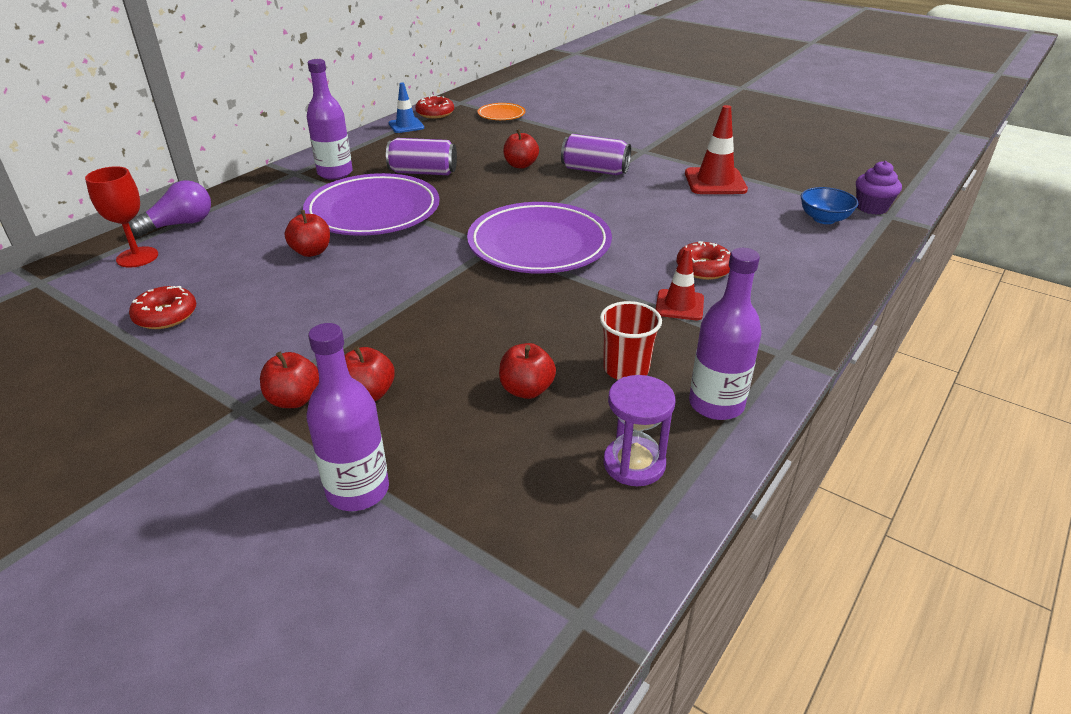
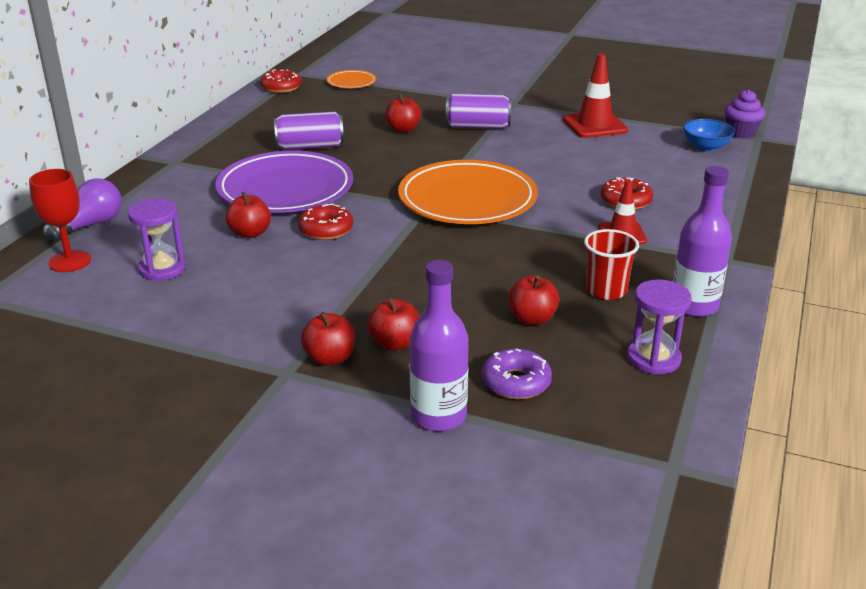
camera: 15 degrees left, 5 degrees down
red donut [129,286,196,329] -> red donut moved to [298,203,353,240]
purple bottle [307,59,353,180] -> none
blue traffic cone [388,82,424,133] -> none
purple plate [467,202,612,274] -> orange plate [398,160,538,224]
none -> purple hourglass [128,198,186,281]
none -> purple donut [482,348,552,399]

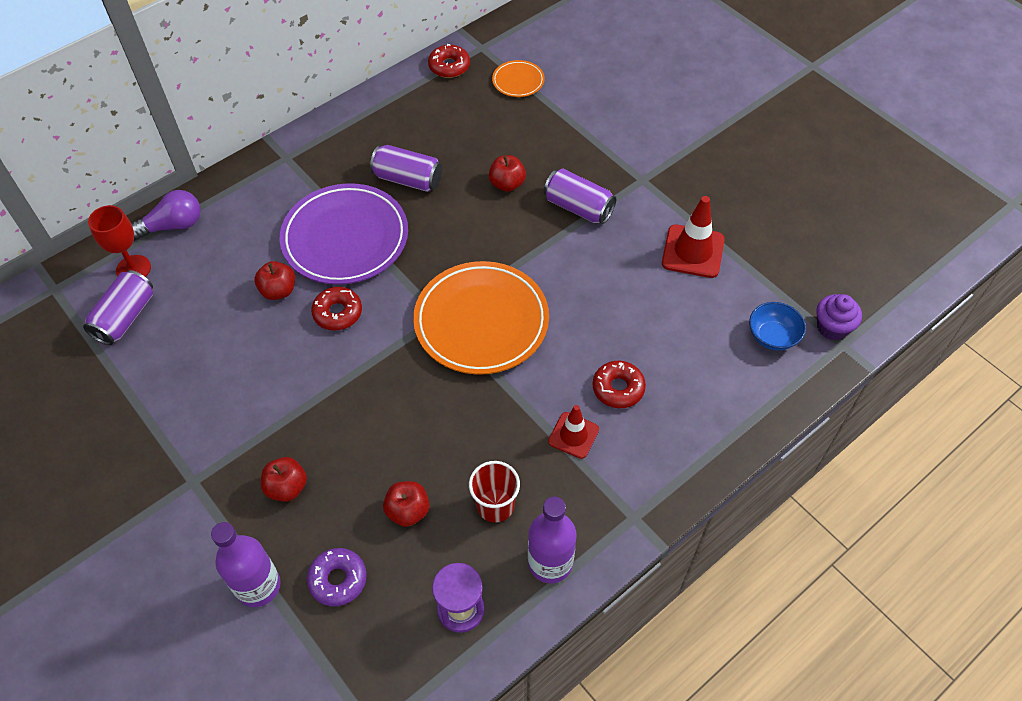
camera: 30 degrees right, 25 degrees up
purple hourglass [128,198,186,281] -> none
red apple [301,312,355,366] -> none
none -> purple can [83,270,153,345]

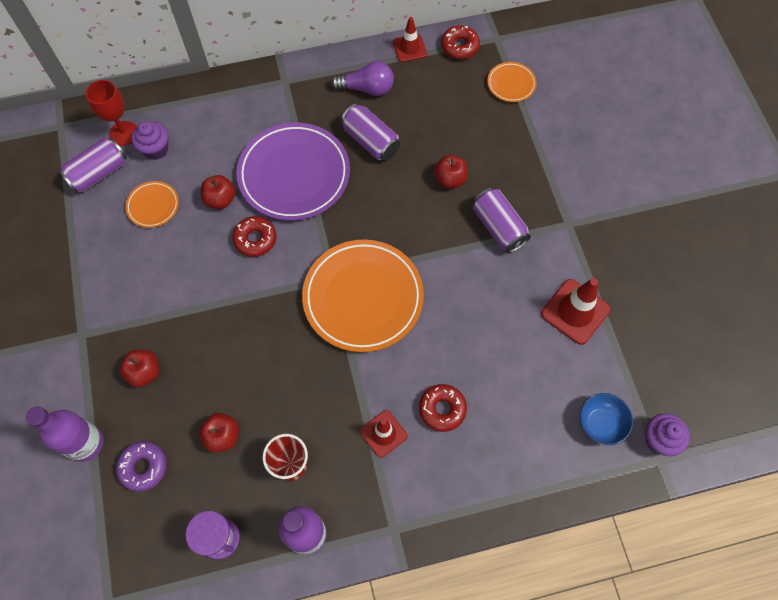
camera: 25 degrees right, 10 degrees up
purple light bulb [131,190,200,239] -> purple light bulb moved to [330,61,394,96]
none -> orange plate [125,181,179,228]
none -> purple cupcake [131,121,168,160]
none -> red traffic cone [393,17,427,62]

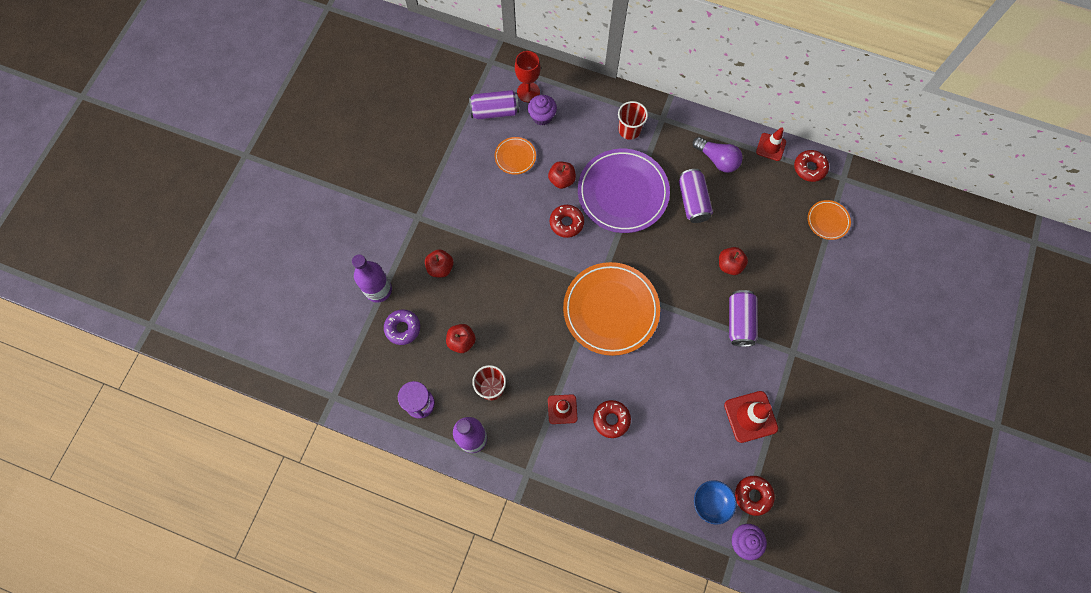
camera: 35 degrees right, 5 degrees up
none -> red cup [618,101,648,140]
none -> red donut [735,476,775,516]

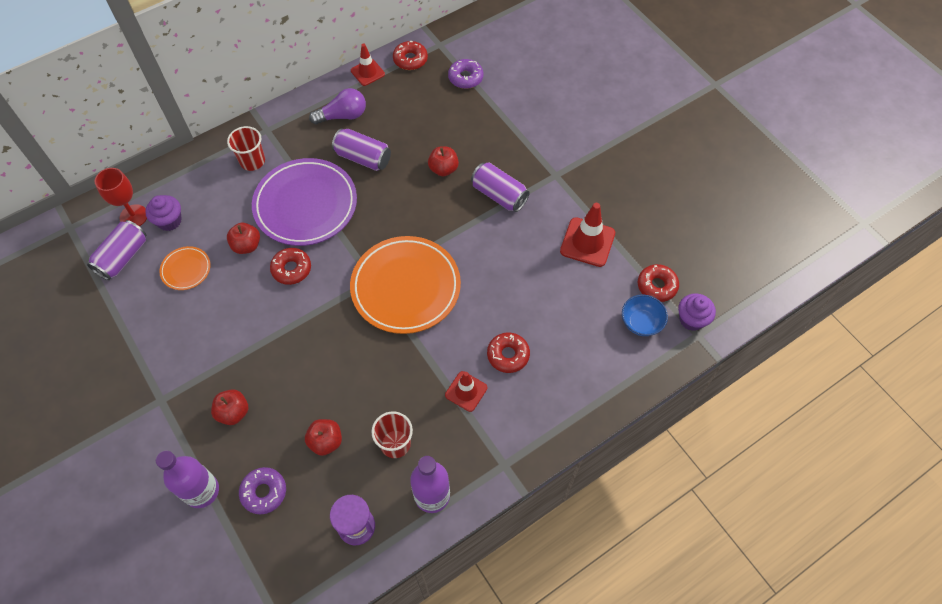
camera: 55 degrees left, 10 degrees down
orange plate [808,200,851,240] -> purple donut [448,59,484,89]

